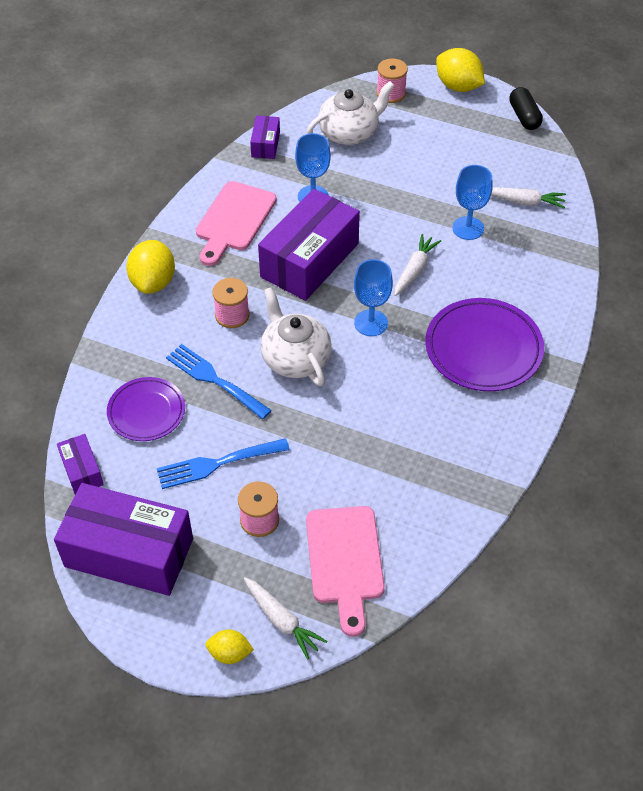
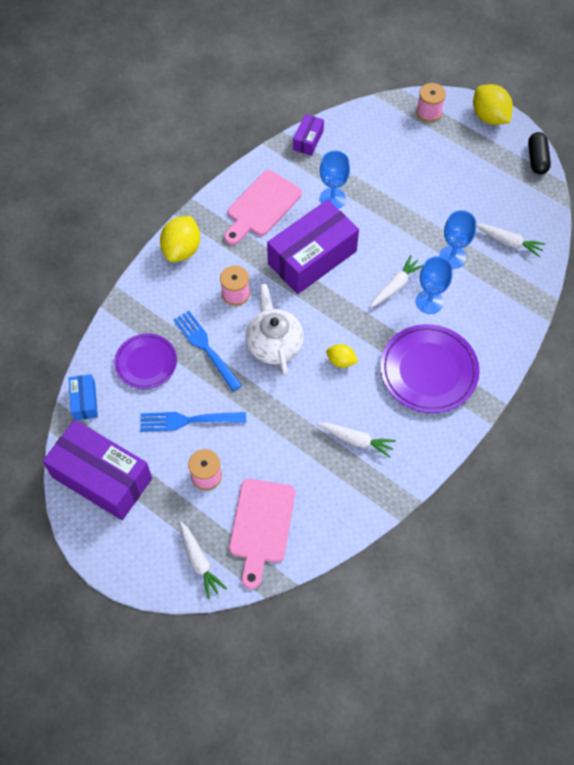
camera: 15 degrees right, 10 degrees up
purple box [57,434,104,494] -> blue box [68,374,98,420]
yellow lemon [206,629,254,664] -> yellow lemon moved to [326,344,358,368]
white teapot [307,81,394,145] -> none
blue goblet [354,259,393,336] -> blue goblet moved to [416,256,452,314]
none -> white carrot [317,423,396,458]

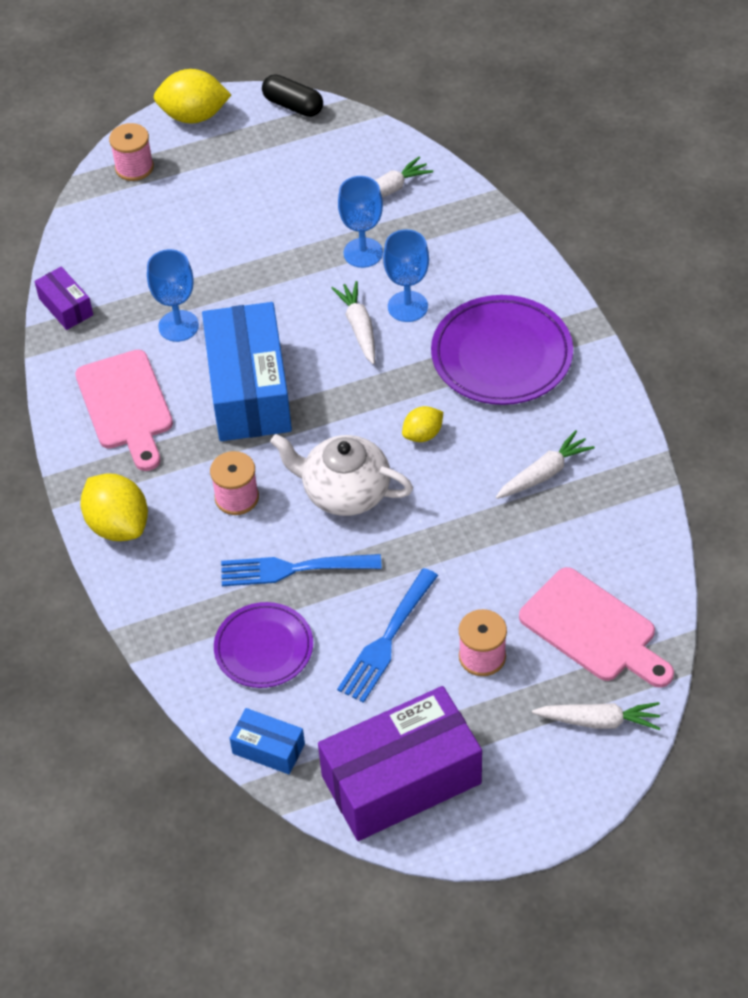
camera: 55 degrees left, 10 degrees down
purple box [267,200,359,294] -> blue box [202,302,292,441]

